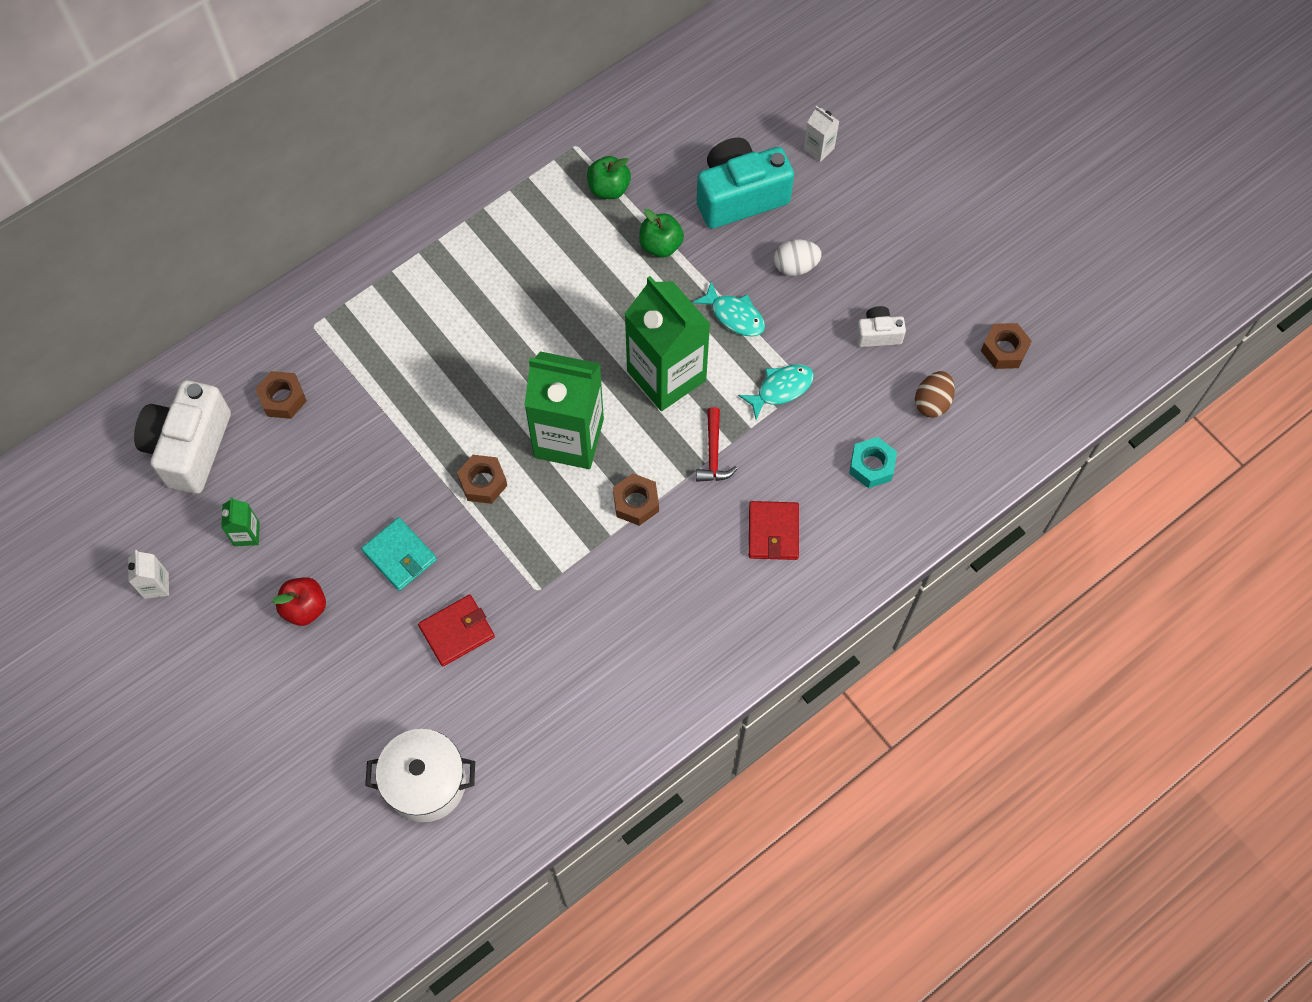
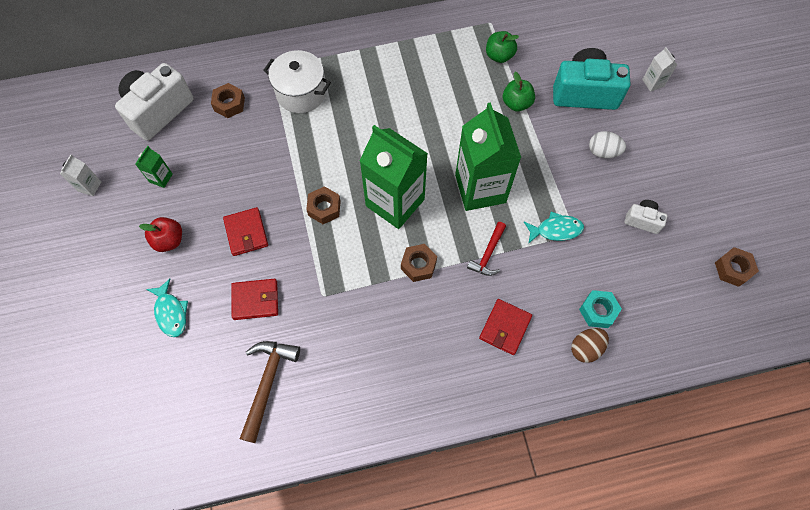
camera: 25 degrees right, 0 degrees up
turquoise wallet [361,517,437,591] -> red wallet [223,207,268,256]
white pot [365,729,475,822] -> white pot moved to [263,50,331,113]
turquoise fish [692,281,765,337] -> turquoise fish moved to [146,279,188,337]
brown egg [915,371,955,418] -> brown egg moved to [571,328,609,363]
none -> brown hammer [240,341,300,443]

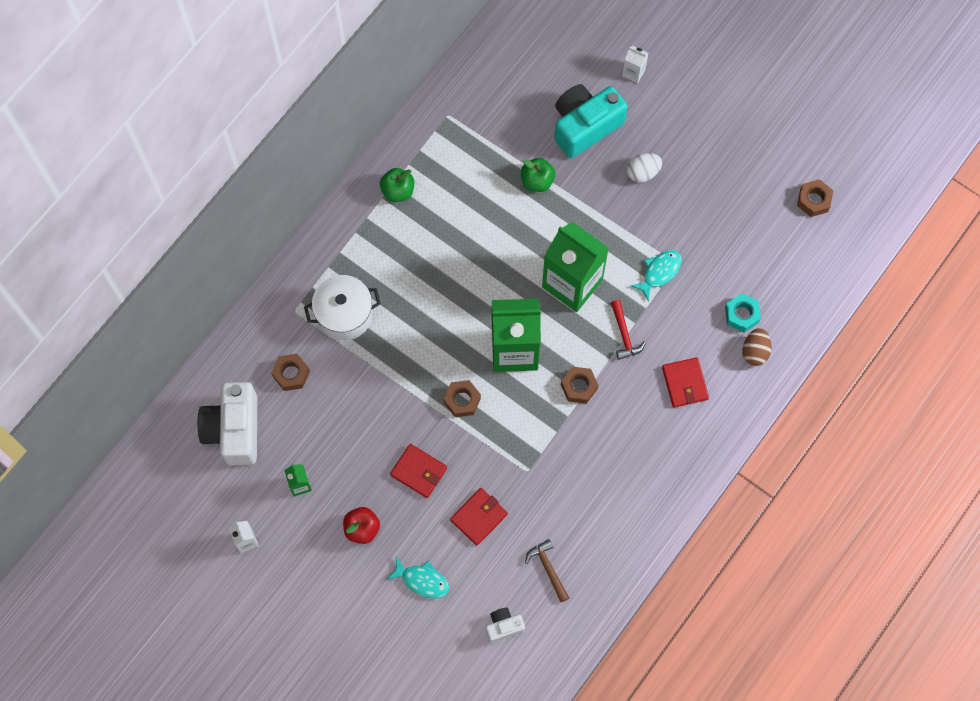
camera: 40 degrees left, 5 degrees up
brown hammer [240,341,300,443] -> brown hammer [525,539,569,602], size x0.64
green apple [486,31,519,63] -> green apple moved to [380,168,414,202]
white camera [625,200,667,234] -> white camera moved to [486,608,525,643]

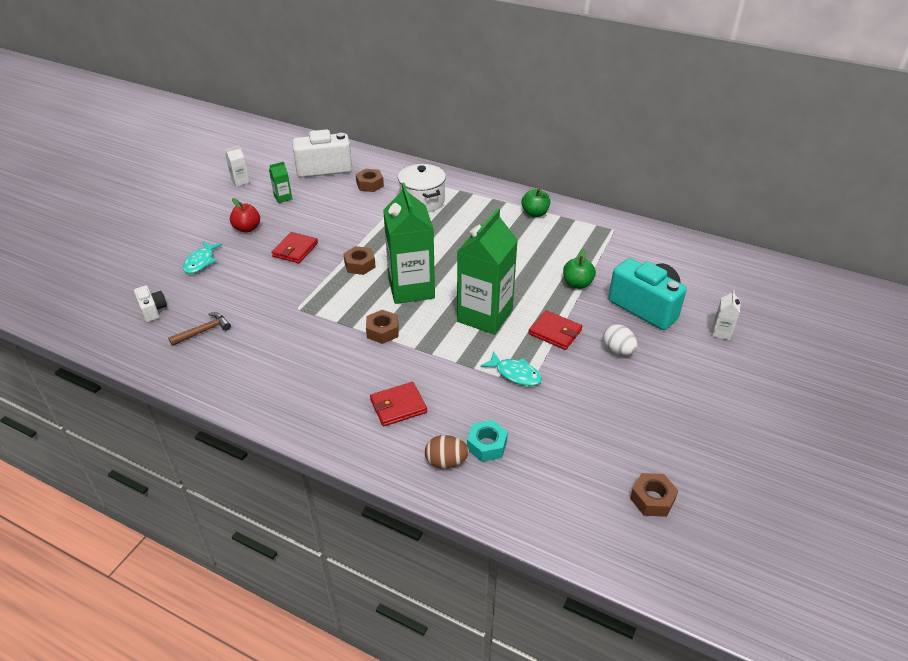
camera: 80 degrees right, 30 degrees down
red wallet [450,488,508,545] -> red wallet moved to [529,310,582,350]
red hammer [611,300,646,360] -> none

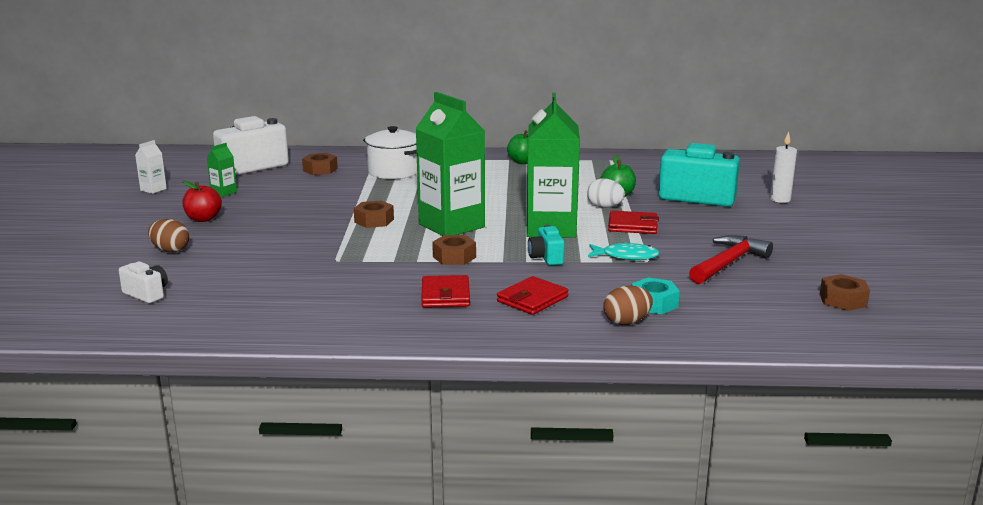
camera: 25 degrees left, 20 degrees down
brown hammer [168,312,231,346] -> none
turquoise fish [183,241,222,274] -> brown egg [148,219,189,252]
red wallet [271,232,318,263] -> red wallet moved to [421,275,470,308]
white egg [603,324,637,355] -> white egg moved to [587,178,625,208]
white carton [712,290,740,340] -> white candle [770,131,797,203]
none -> turquoise camera [528,225,565,265]
none -> red hammer [689,235,773,284]

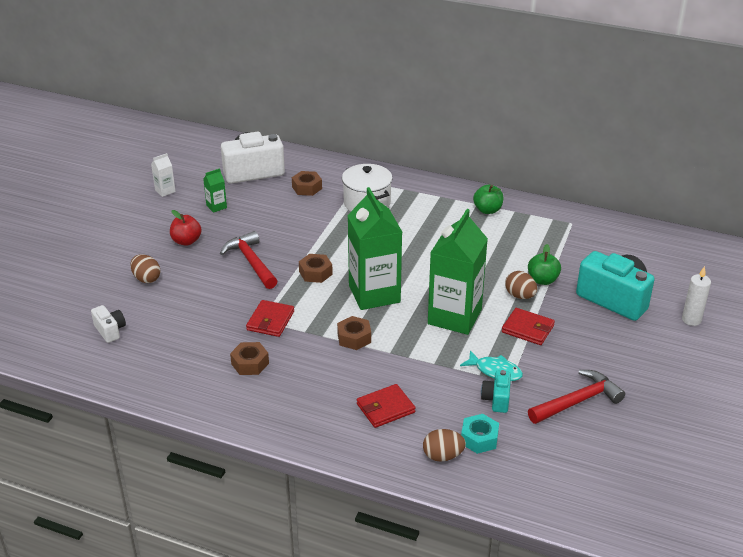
camera: 20 degrees right, 15 degrees up
red wallet [421,275,470,308] -> red wallet moved to [246,300,294,337]
turquoise camera [528,225,565,265] -> turquoise camera moved to [481,370,511,413]
white egg [587,178,625,208] -> brown egg [505,271,537,299]
brown nut [820,274,870,311] -> brown nut moved to [230,342,269,375]
none -> red hammer [220,231,278,289]

